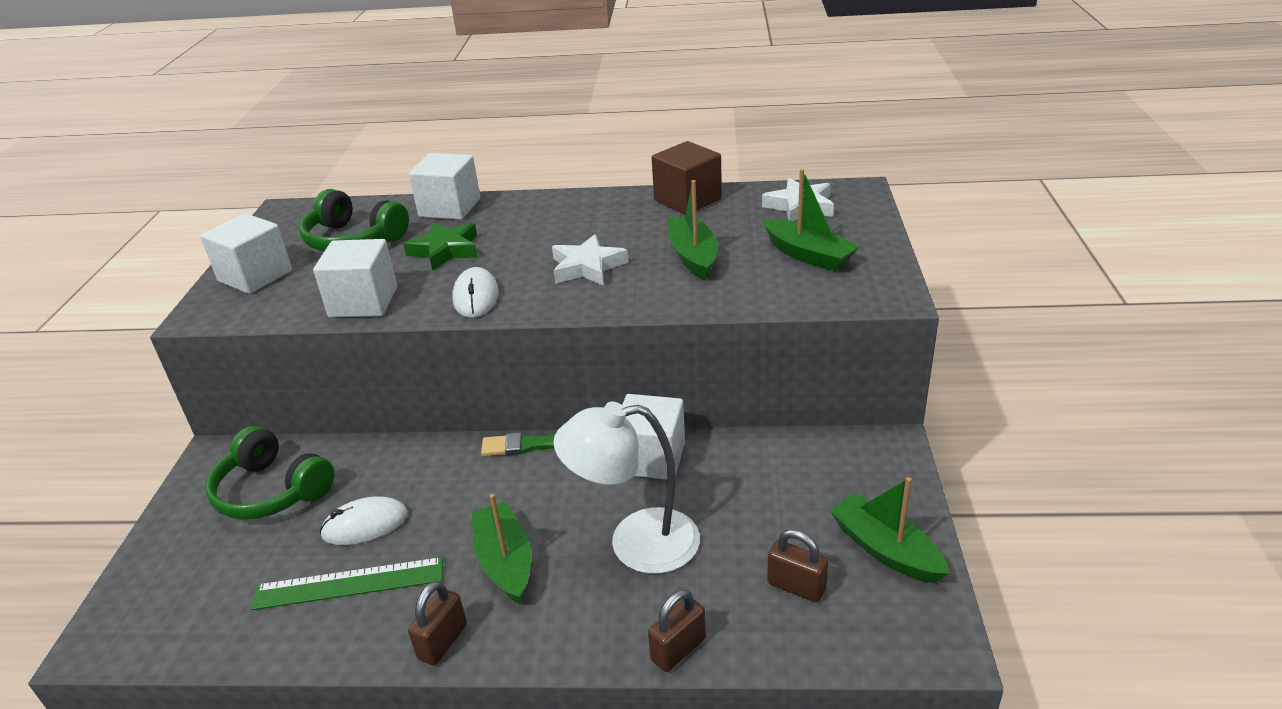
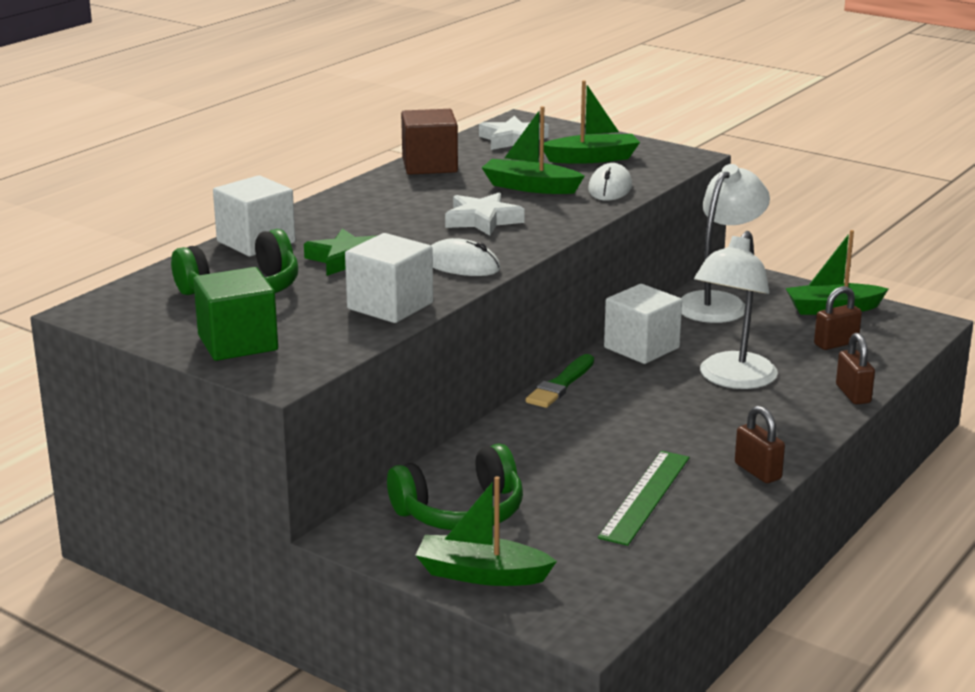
camera: 60 degrees left, 10 degrees down
white cube [200,213,292,294] -> green cube [193,267,278,361]
white mouse [320,496,408,545] -> white mouse moved to [588,163,632,201]
green boat [472,494,531,604] -> green boat moved to [416,476,557,586]
none -> white lamp [681,164,770,323]

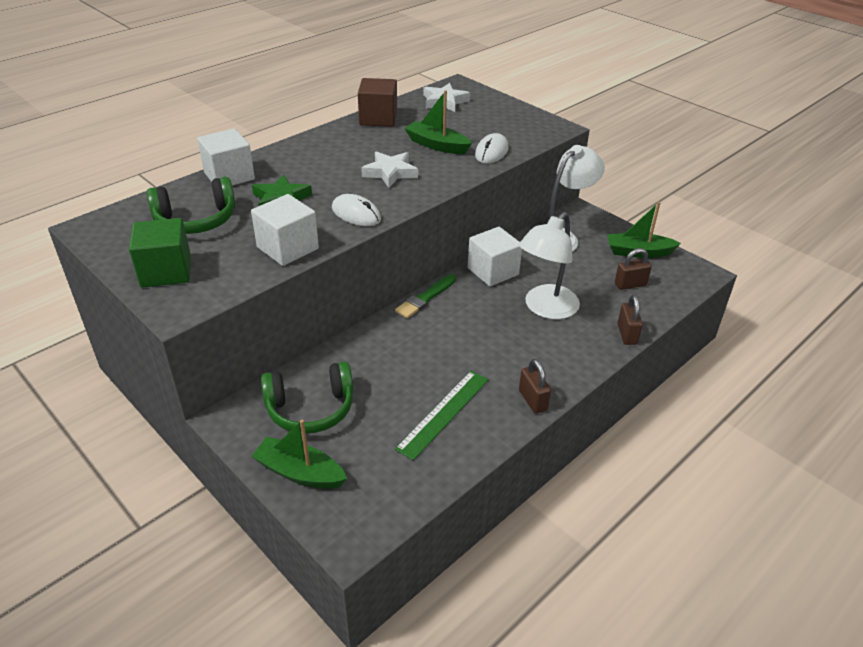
camera: 10 degrees right, 15 degrees up
green boat [544,80,640,164] -> none

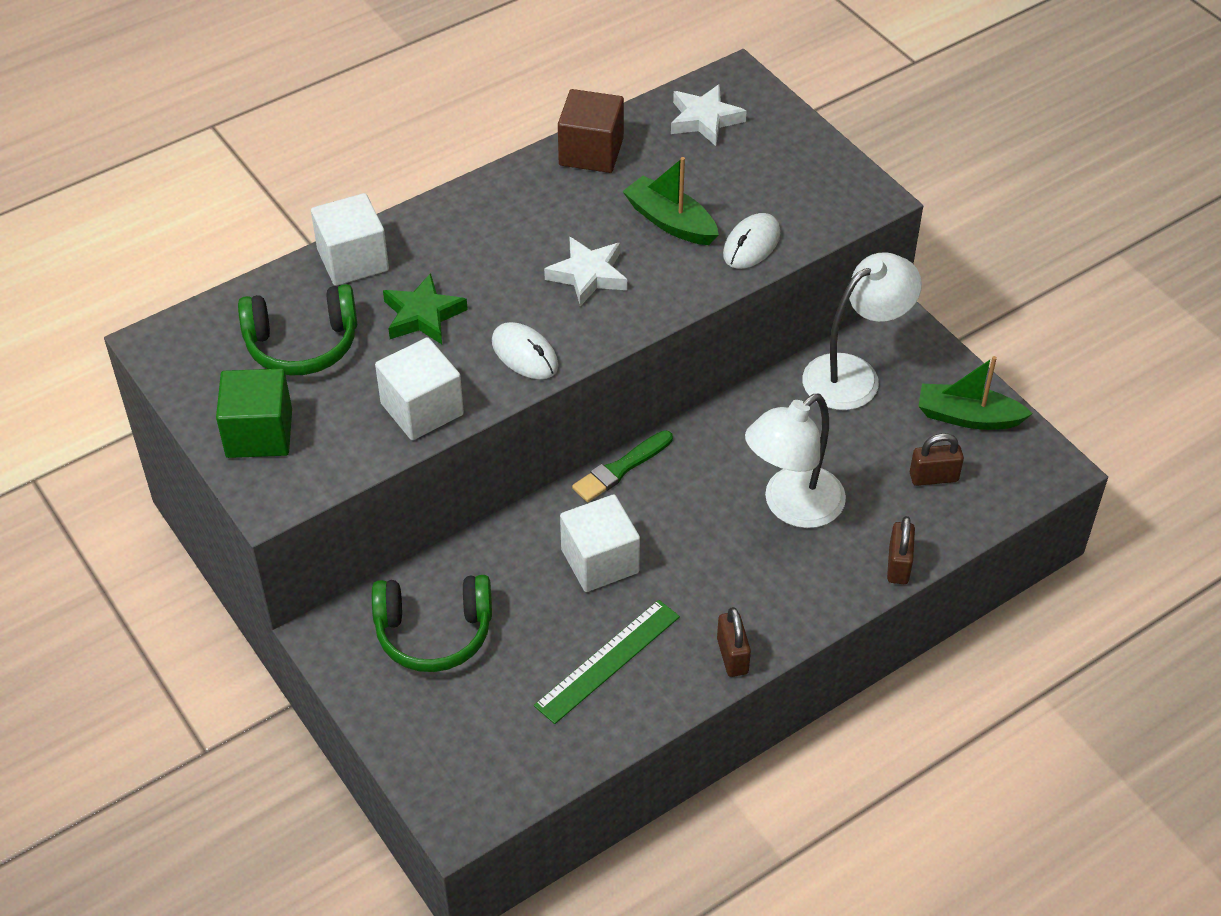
camera: 10 degrees right, 10 degrees up
green boat [252,420,347,489] -> none
white cube [468,227,522,287] -> white cube moved to [560,494,640,592]

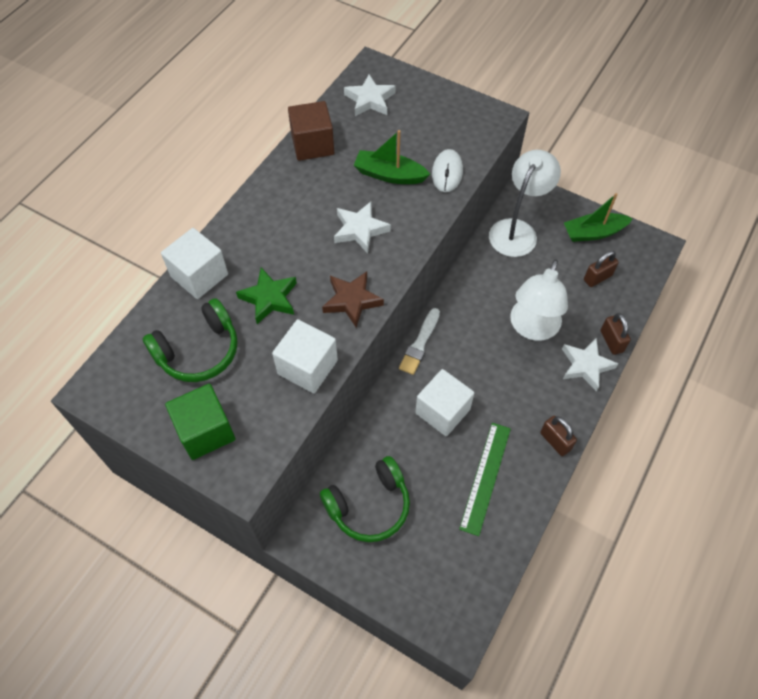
camera: 25 degrees left, 10 degrees up
white mouse [492,322,558,379] -> brown star [322,272,384,328]
green brush [572,430,673,502] -> white brush [399,308,440,375]
none -> white star [562,338,618,392]

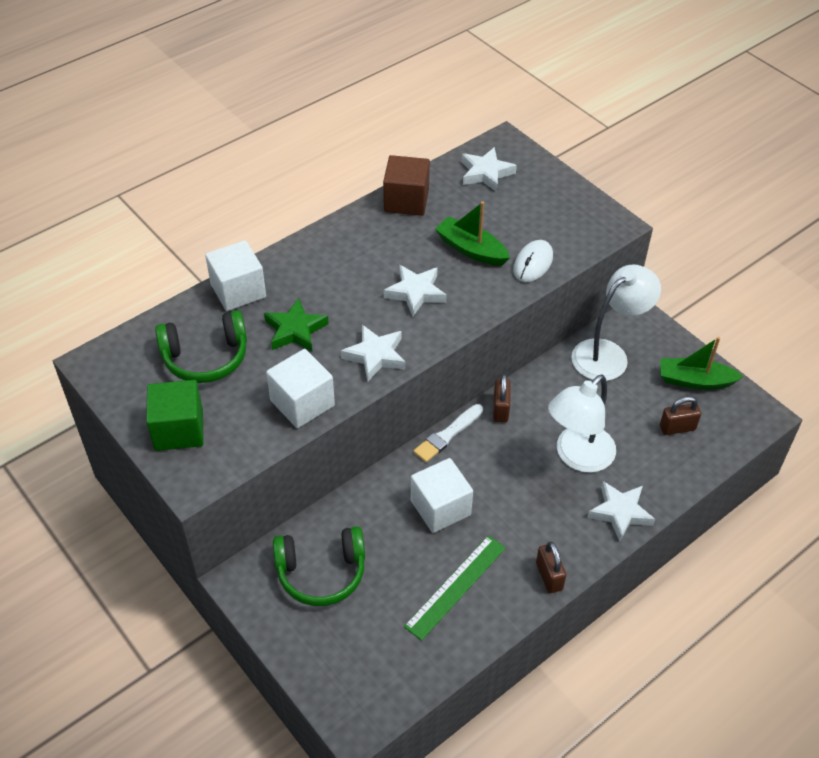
camera: 20 degrees right, 10 degrees down
brown star [322,272,384,328] -> white star [341,325,405,382]
brown padlock [601,313,631,355] -> brown padlock moved to [493,374,511,422]

